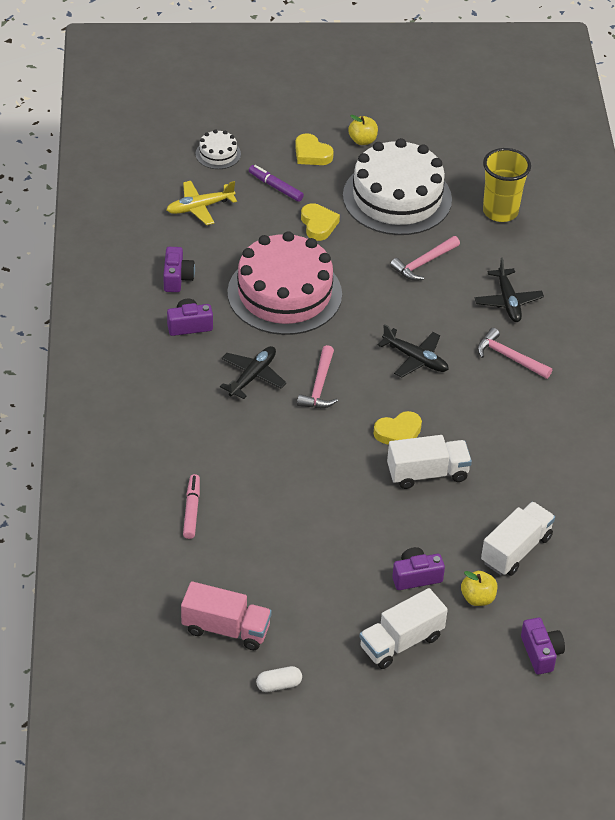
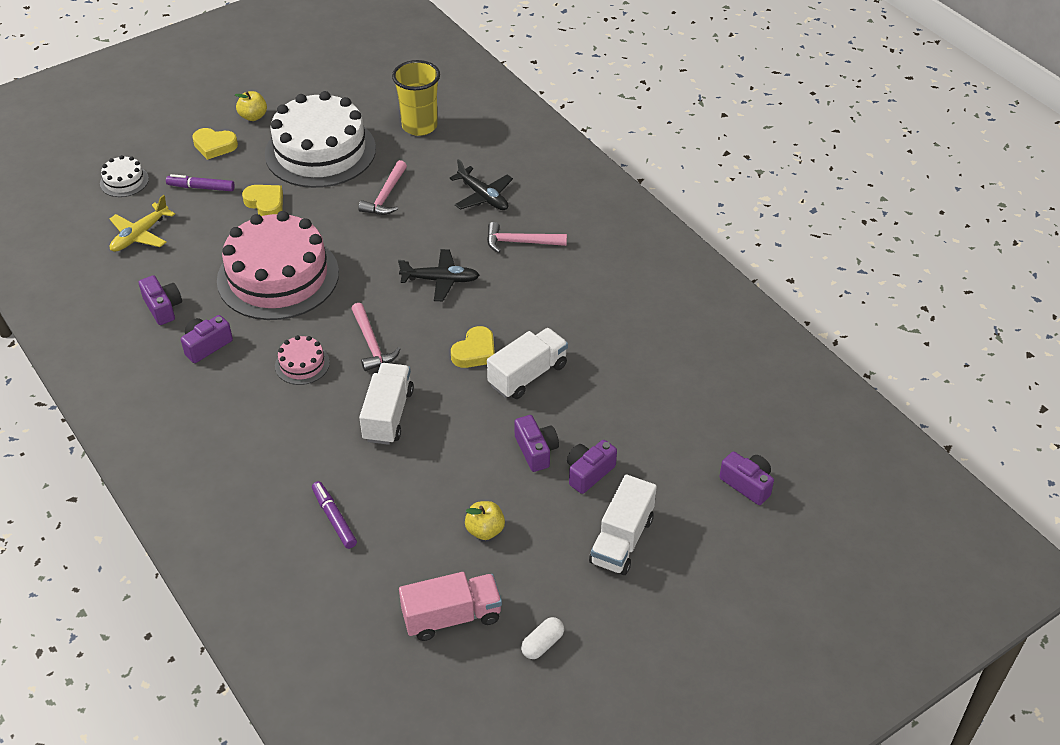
camera: 30 degrees left, 0 degrees up
pink marker [183,474,200,539] -> purple marker [312,481,357,549]
black plane [220,346,286,399] -> pink cake [275,335,330,385]
yellow apple [461,571,497,606] -> yellow apple moved to [465,501,505,540]
white truck [481,501,555,576] -> white truck moved to [359,363,414,445]
none -> purple camera [514,415,559,472]

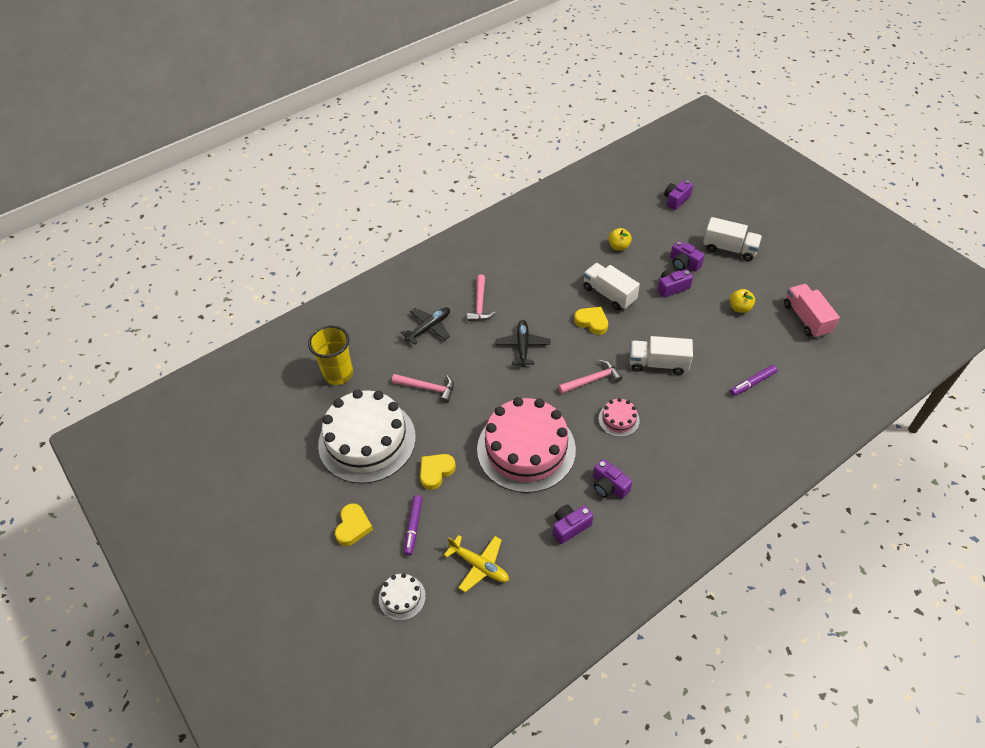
camera: 90 degrees left, 5 degrees up
yellow apple [235,91,267,121] -> yellow apple moved to [608,228,632,251]
white capsule [521,617,564,659] -> none

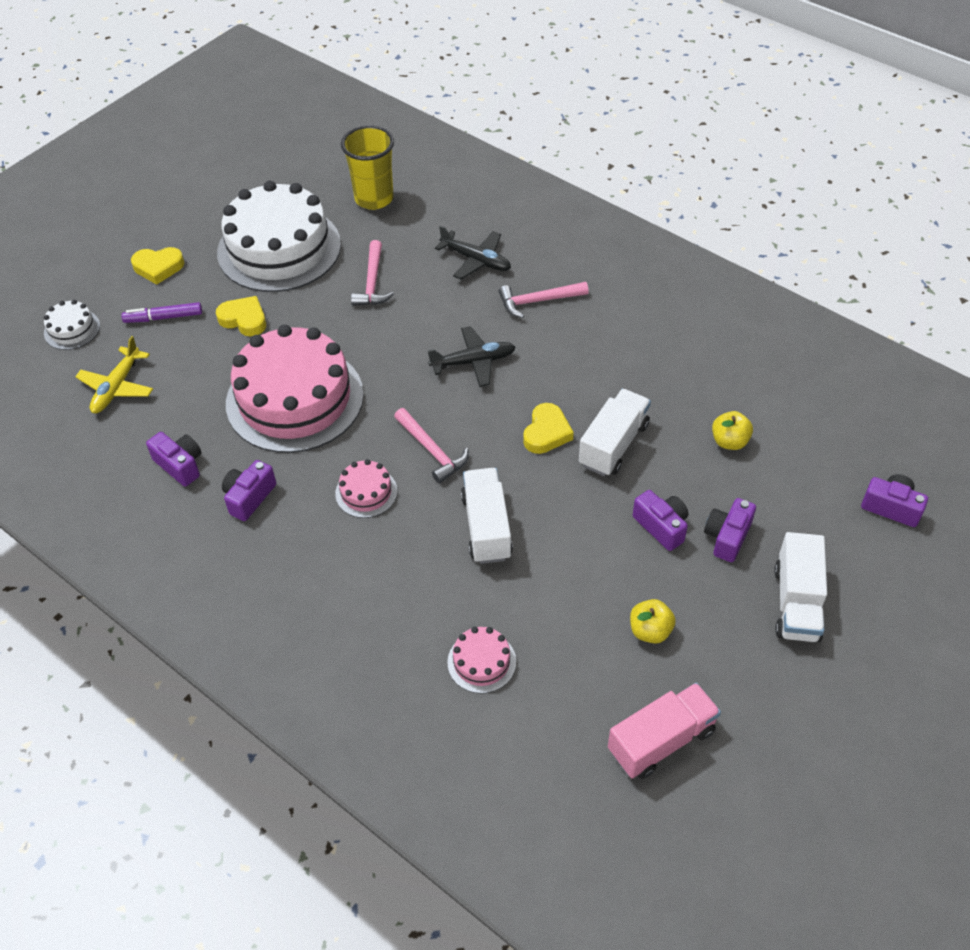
camera: 75 degrees right, 0 degrees up
purple marker [730,365,777,396] -> pink cake [447,627,516,694]

